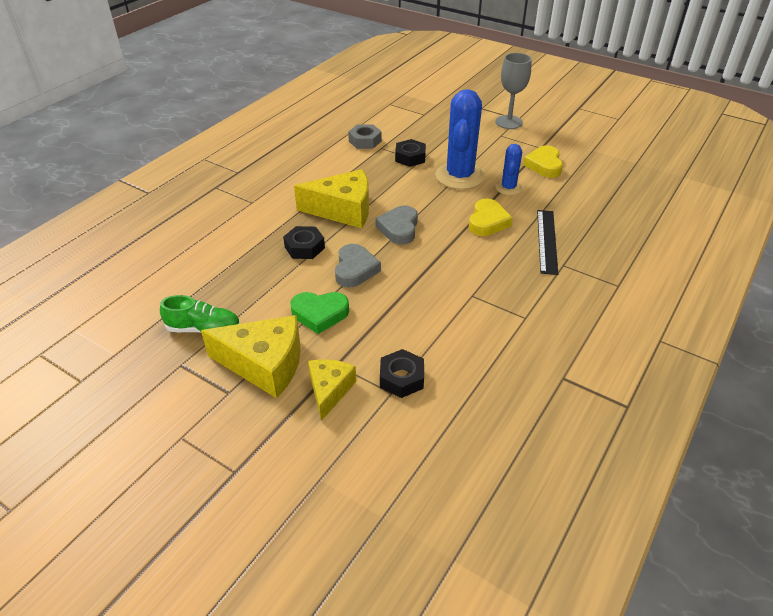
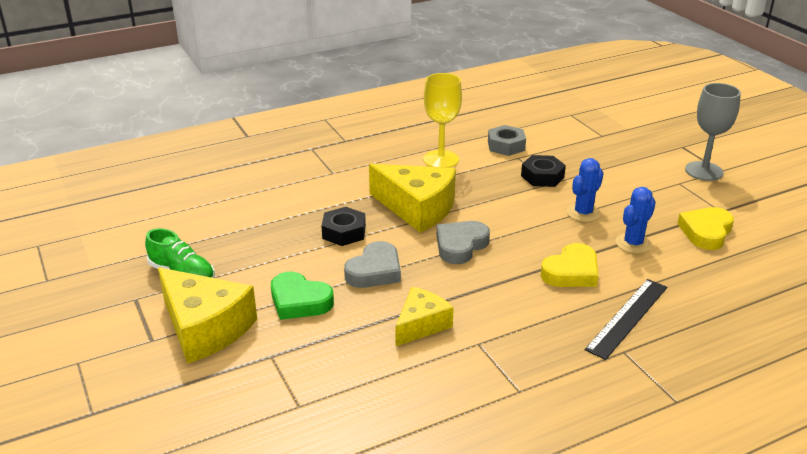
camera: 30 degrees right, 10 degrees down
yellow cheese [308,359,356,421] -> yellow cheese moved to [396,287,454,346]
black nut [380,349,424,398] -> none
blue cactus [436,89,485,189] -> blue cactus [567,158,604,222], size x0.53
none -> yellow goblet [423,73,462,168]

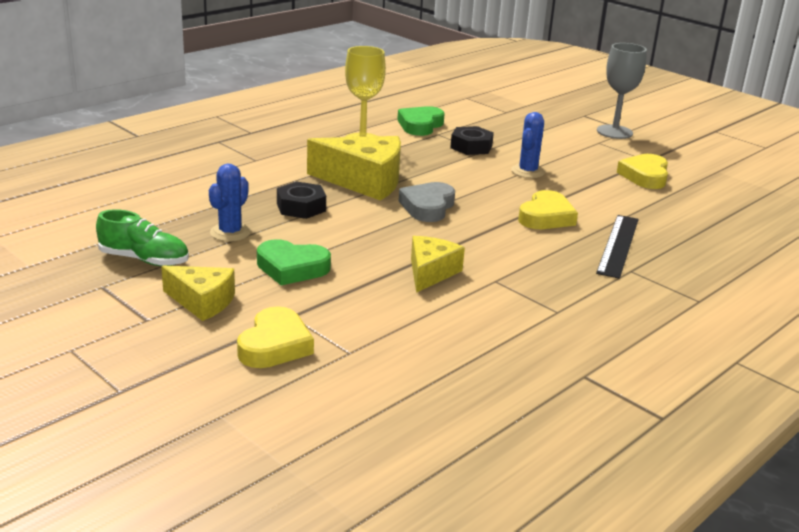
camera: 20 degrees left, 5 degrees down
yellow cheese [158,267,257,364] -> yellow cheese [161,266,235,321], size x0.60
grey heart [344,241,401,288] -> none
grey nut [488,125,526,156] -> green heart [397,106,445,136]
blue cactus [615,187,656,254] -> blue cactus moved to [209,164,251,242]
none -> yellow heart [237,306,314,368]

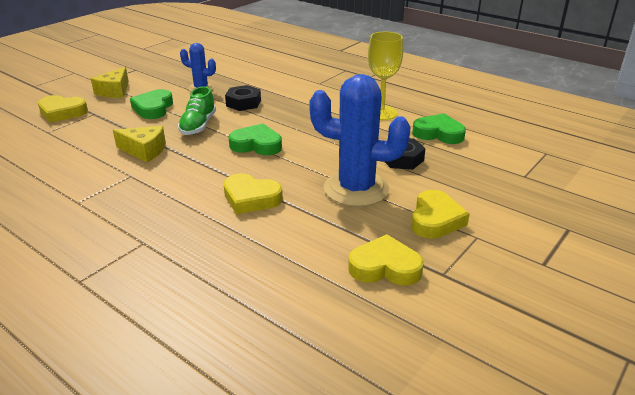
camera: 85 degrees right, 5 degrees up
green shoe [96,209,189,266] -> green shoe moved to [178,86,216,135]
yellow cheese [307,136,401,201] -> none
grey heart [399,182,455,222] -> green heart [229,124,282,155]
blue cactus [511,112,545,178] -> blue cactus [309,74,411,207], size x1.90
black ruler [596,215,639,279] -> none
grey goblet [597,43,647,139] -> none
none -> yellow heart [411,190,470,239]

